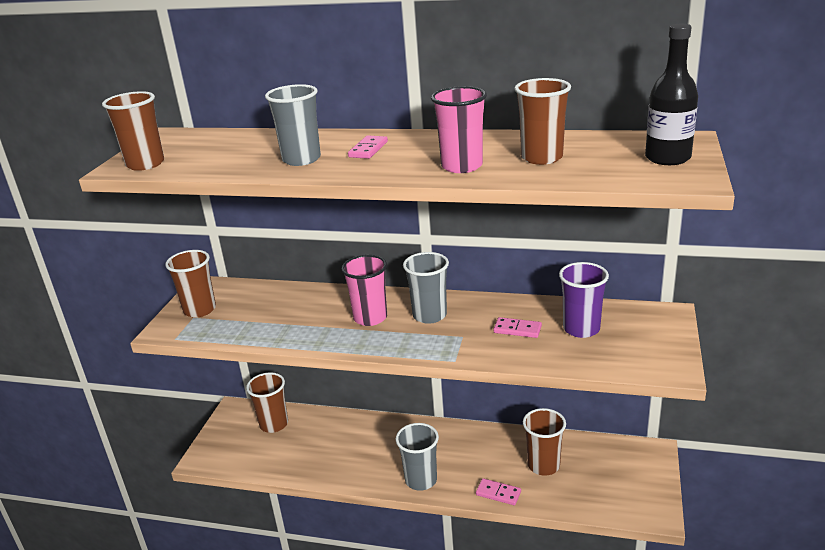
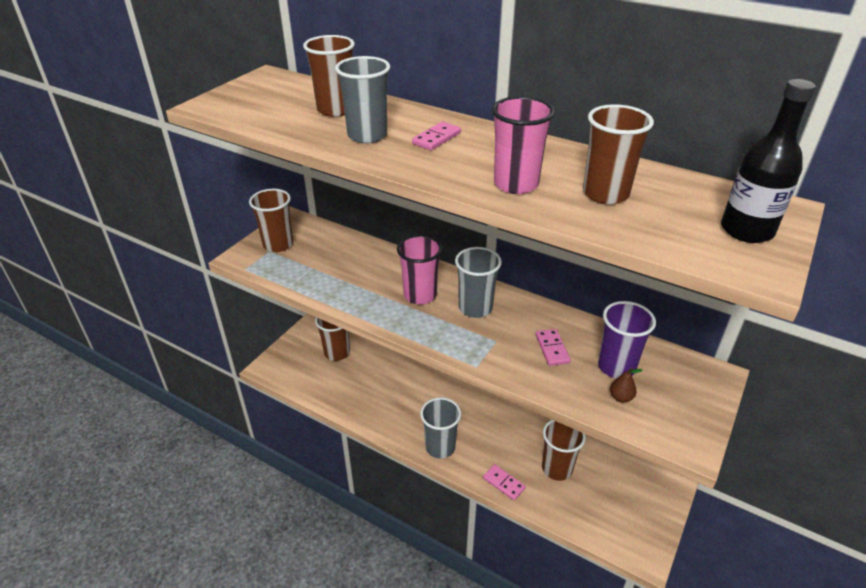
camera: 15 degrees right, 10 degrees up
brown cup [102,91,164,171] -> brown cup moved to [303,35,355,117]
pink domino [493,317,542,338] -> pink domino turned 45 degrees clockwise [536,329,571,366]
none -> brown pear [610,368,643,403]

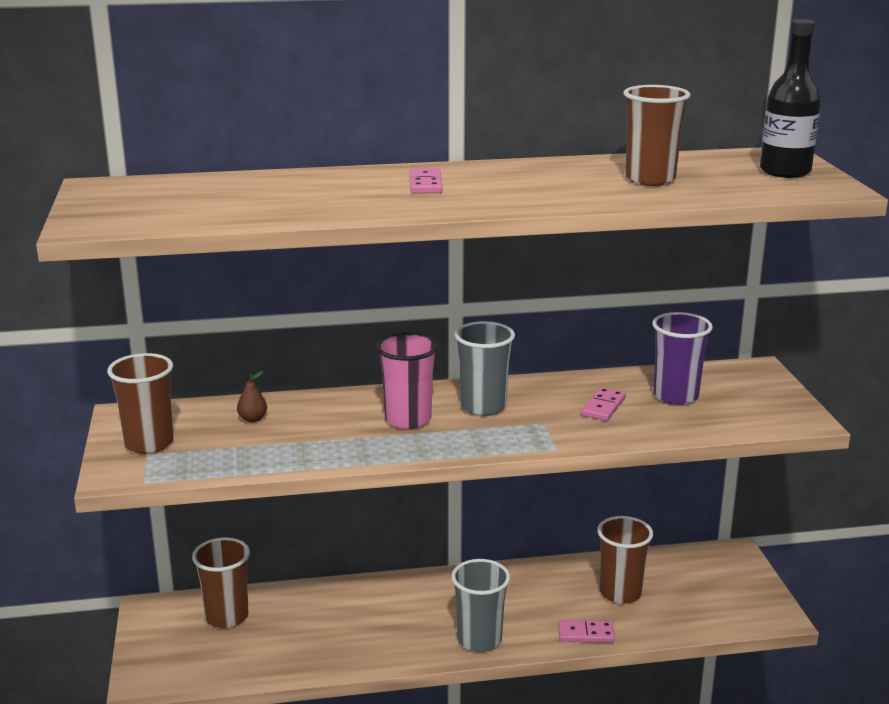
camera: 40 degrees left, 15 degrees down
brown cup [303,35,355,117] -> none
grey cup [335,56,390,144] -> none
pink cup [492,96,555,194] -> none
pink domino [536,329,571,366] -> pink domino turned 75 degrees clockwise [581,387,626,421]
brown pear [610,368,643,403] -> brown pear moved to [237,371,267,422]

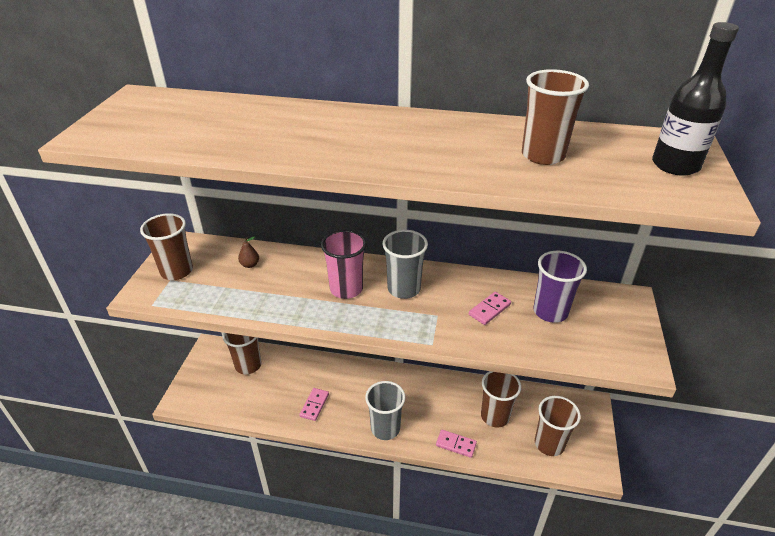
camera: 20 degrees right, 15 degrees up
pink domino [410,168,442,194] -> pink domino moved to [299,388,329,421]
none -> brown cup [535,396,581,456]

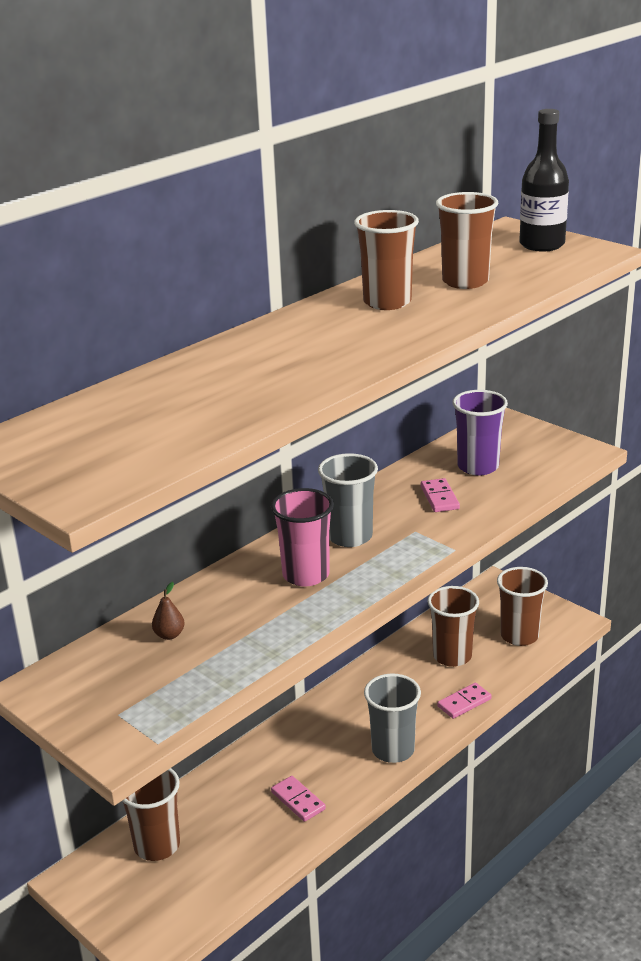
camera: 55 degrees left, 10 degrees down
brown cup [140,213,193,280] -> brown cup moved to [354,210,419,310]

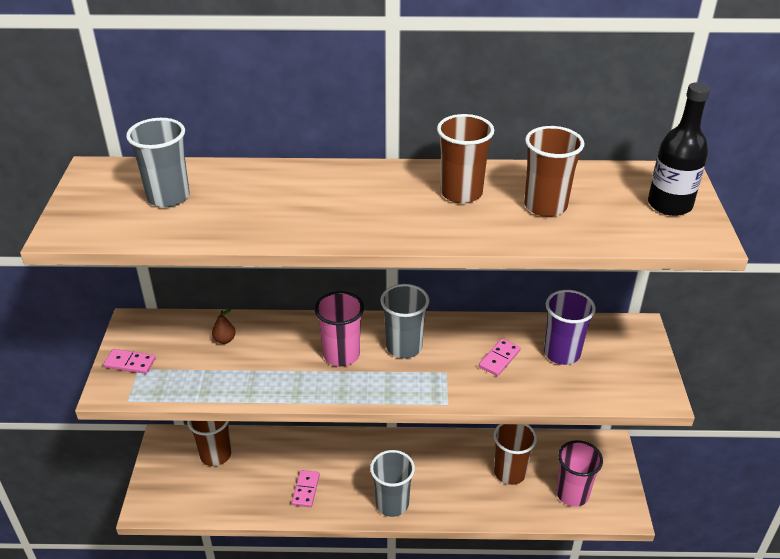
camera: 45 degrees right, 10 degrees up
pink domino [437,683,491,719] -> pink domino moved to [103,349,156,374]
brown cup [497,567,548,646] -> pink cup [556,440,603,507]
none -> grey cup [126,118,190,208]

